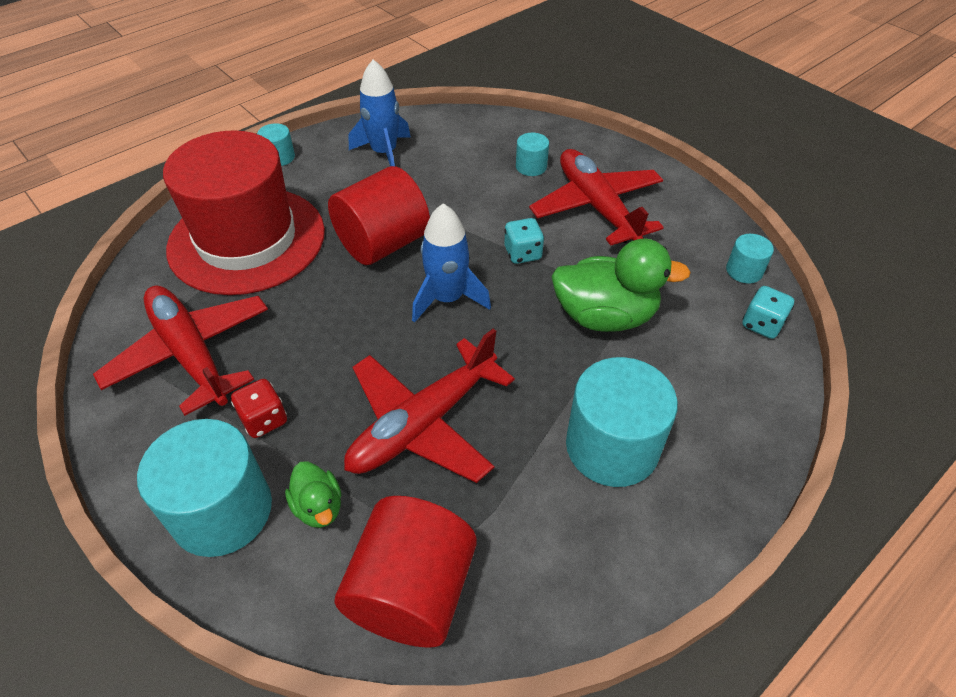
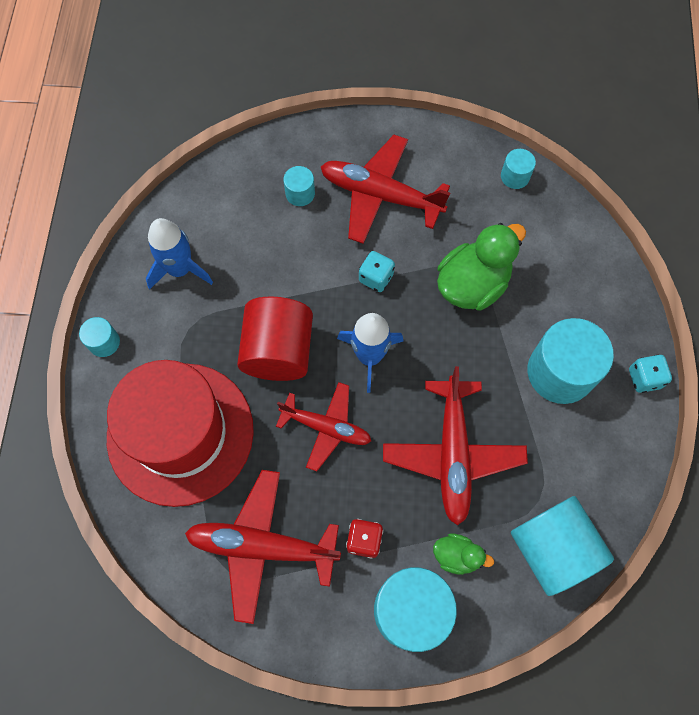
camera: 45 degrees left, 20 degrees up
red cylinder [334,496,477,648] -> turquoise cylinder [511,496,614,596]
turquoise dice [742,286,794,339] -> turquoise dice moved to [629,355,672,393]
none -> red plane [276,382,371,471]

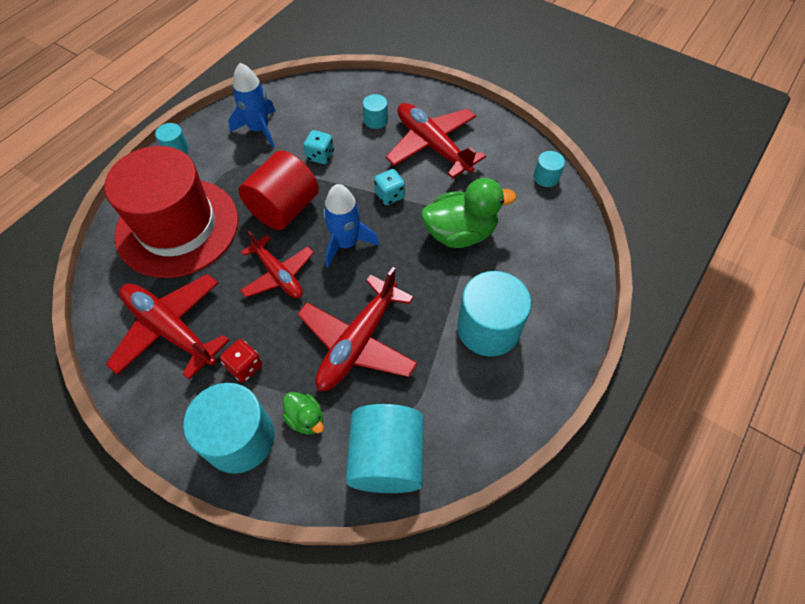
camera: 30 degrees right, 10 degrees down
turquoise dice [629,355,672,393] -> turquoise dice moved to [304,130,334,164]

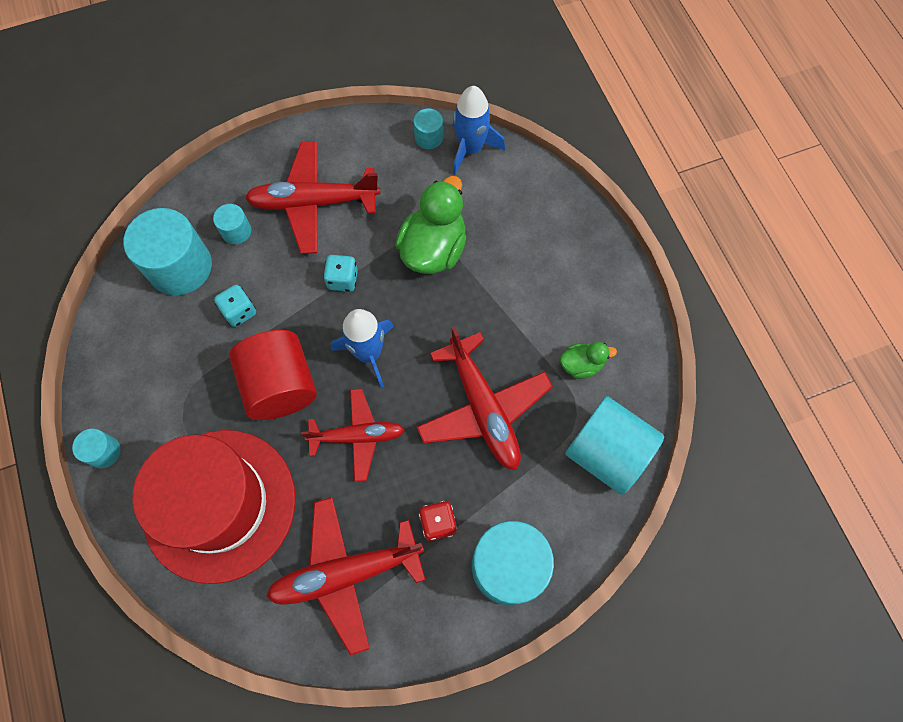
camera: 55 degrees left, 10 degrees up
blue rocket [228,63,276,148] -> blue rocket moved to [453,86,505,175]
green duck [282,392,324,435] -> green duck moved to [560,342,617,379]
turquoise cylinder [457,271,531,357] -> turquoise cylinder moved to [124,208,212,295]

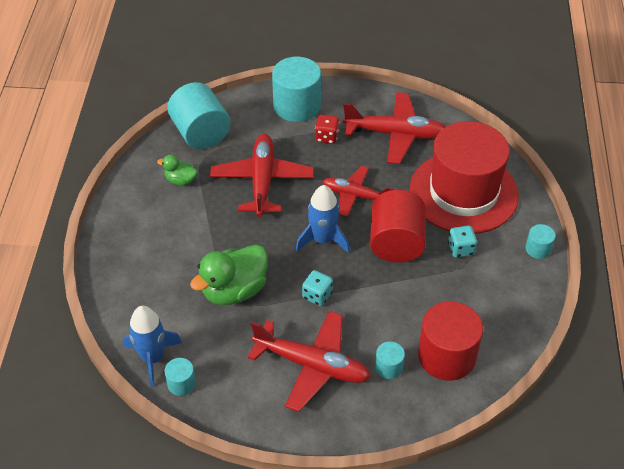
camera: 155 degrees left, 20 degrees down
turquoise cylinder [124,208,212,295] -> red cylinder [418,301,483,381]
turquoise dice [214,285,256,327] -> turquoise dice moved to [448,226,477,258]

